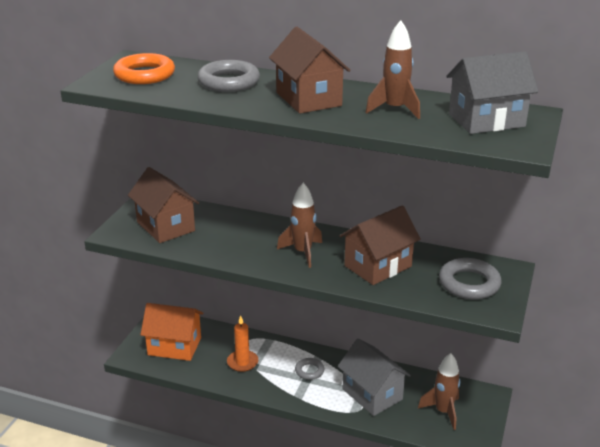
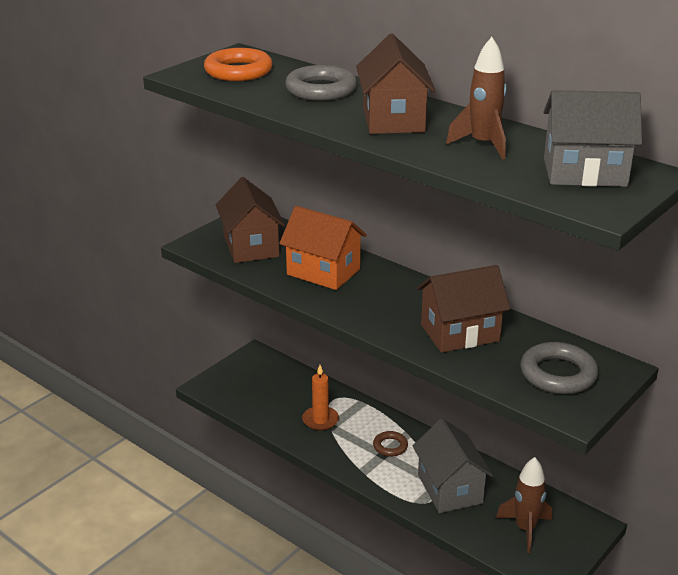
camera: 20 degrees right, 0 degrees up
orange house [140,303,203,361] -> orange house moved to [279,206,367,290]
brown rocket [277,183,322,268] -> none
grey ring [295,358,324,380] -> brown ring [373,431,408,457]

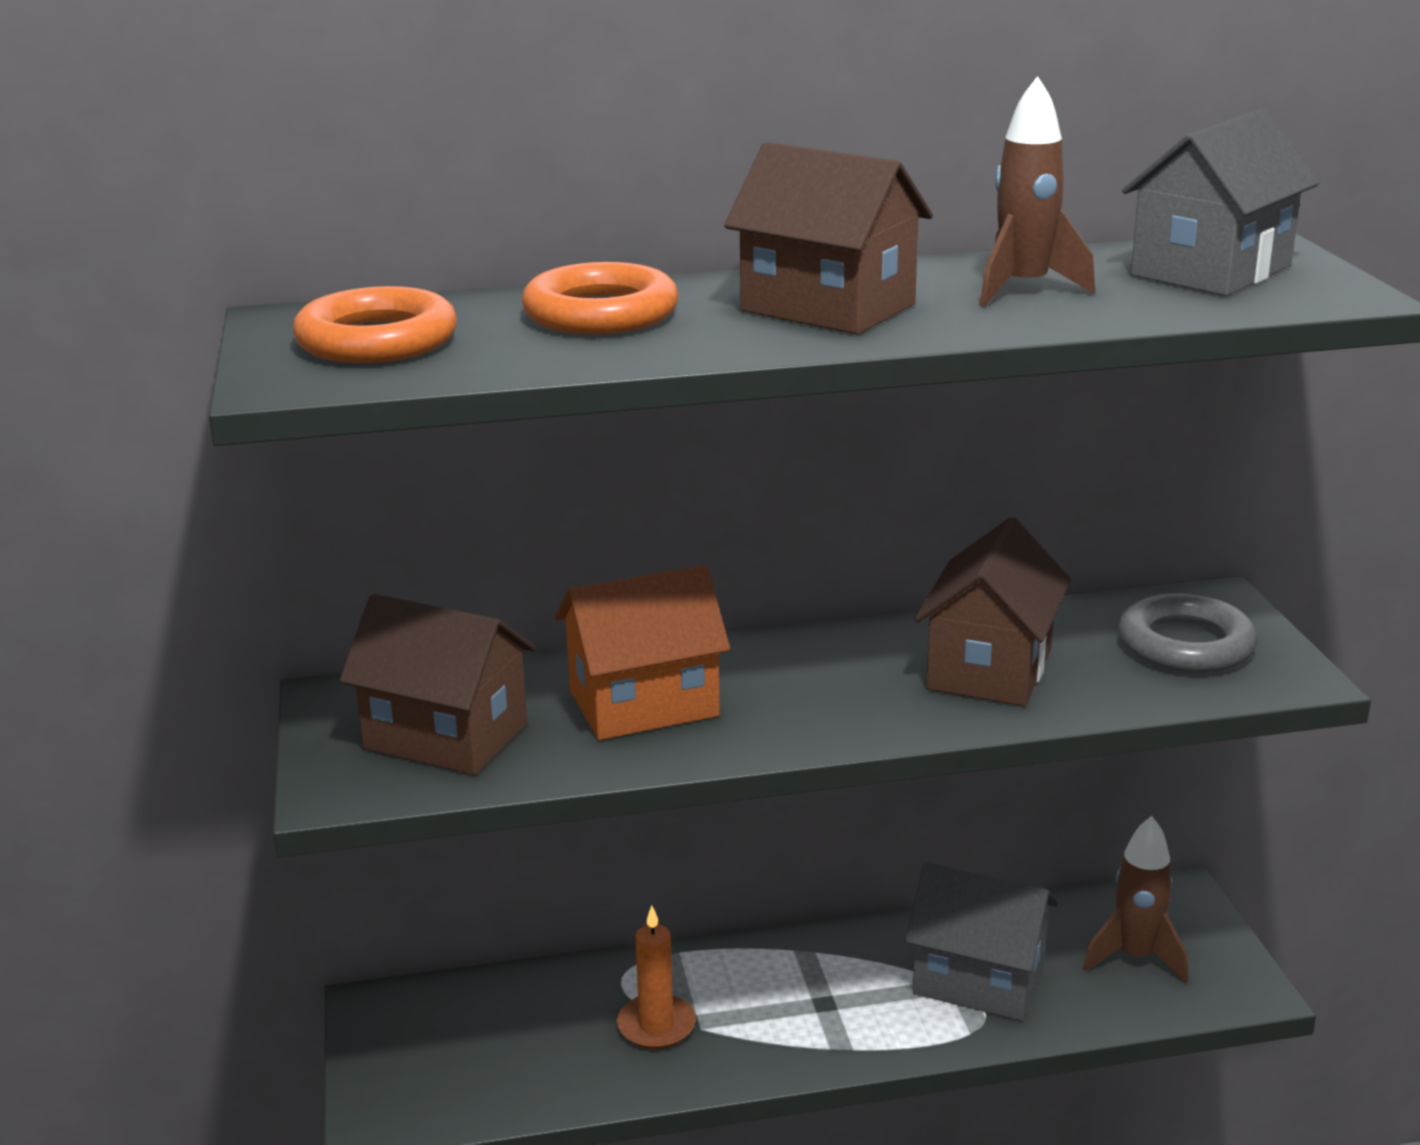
camera: 50 degrees left, 5 degrees down
grey ring [285,65,357,101] -> orange ring [522,262,679,334]
brown ring [373,431,408,457] -> none

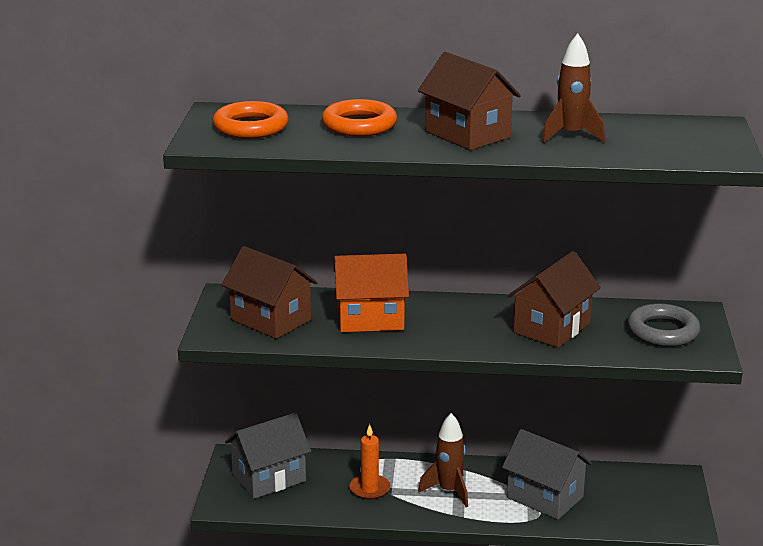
camera: 15 degrees right, 0 degrees up
brown rocket [1083,816,1188,983] -> brown rocket moved to [418,413,468,507]
grey house [1122,109,1319,296] -> grey house moved to [225,413,311,499]

